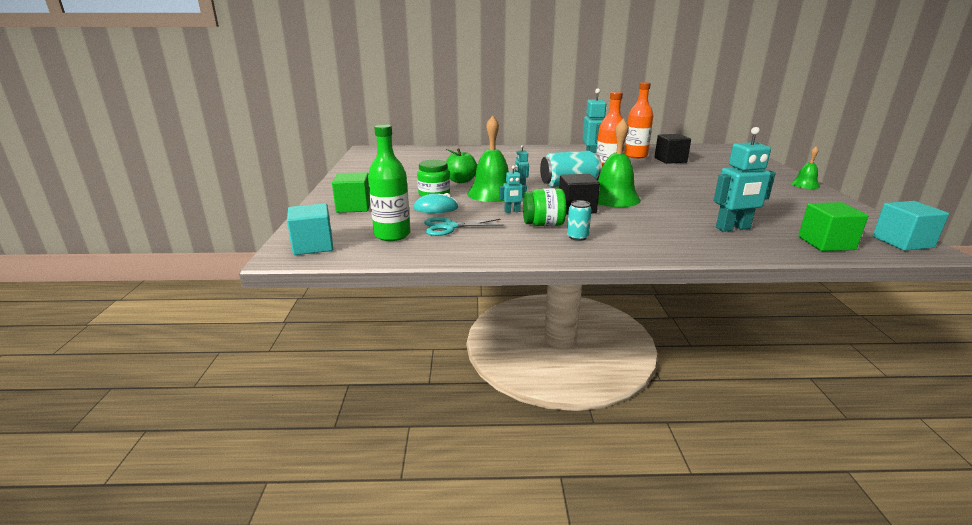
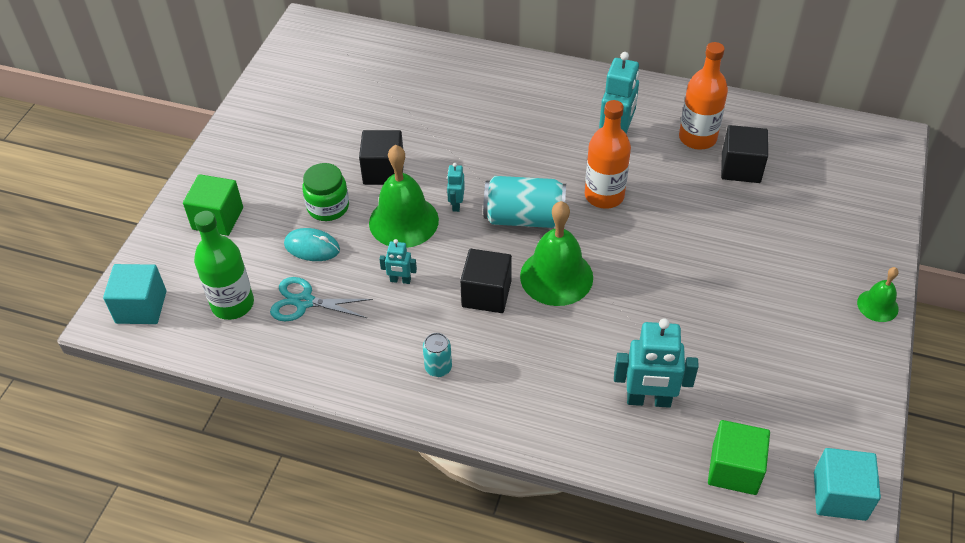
camera: 20 degrees right, 25 degrees up
green apple [446,148,477,183] -> black cube [359,130,404,185]
green jar [523,188,566,226] -> none

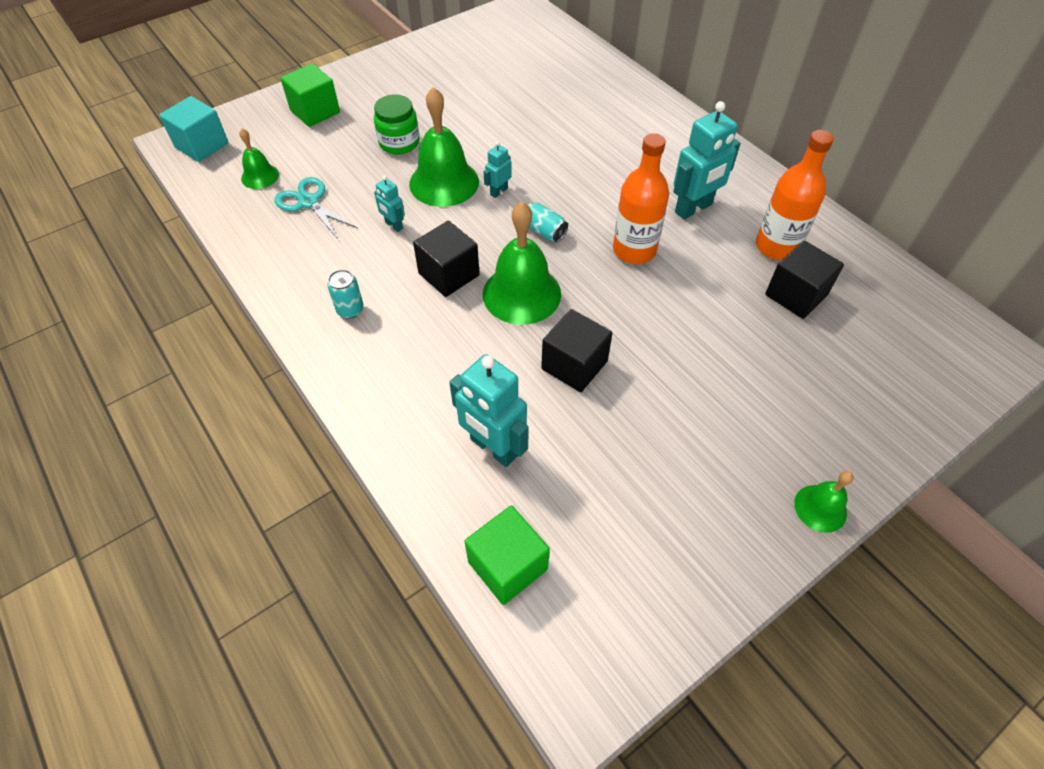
camera: 35 degrees right, 5 degrees up
green bottle [194,211,254,320] -> green bell [239,129,279,189]
turquoise mouse [284,228,340,261] -> none
black cube [359,130,404,185] -> black cube moved to [541,309,612,392]
turquoise can [483,176,566,228] -> turquoise can [528,202,568,242], size x0.51
turquoise cube [814,448,881,521] -> none

